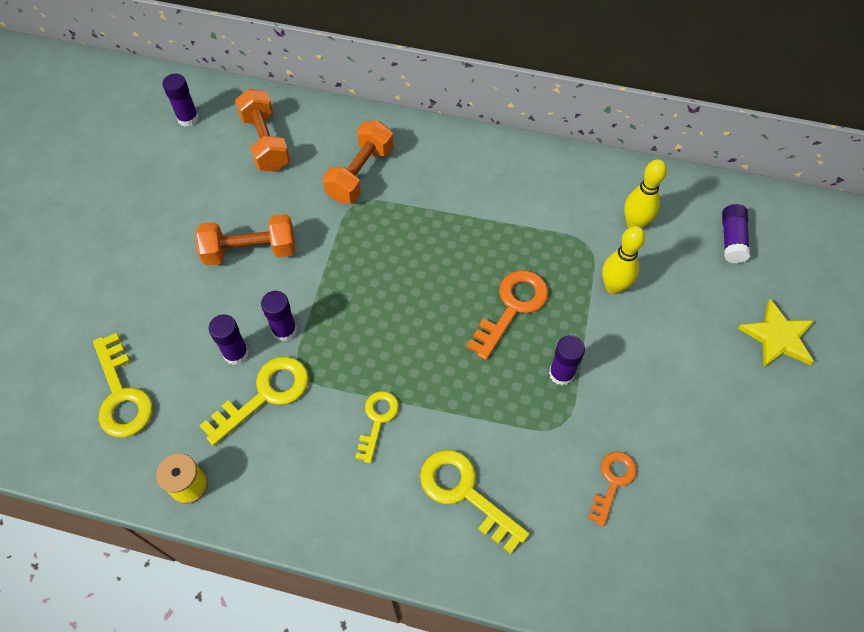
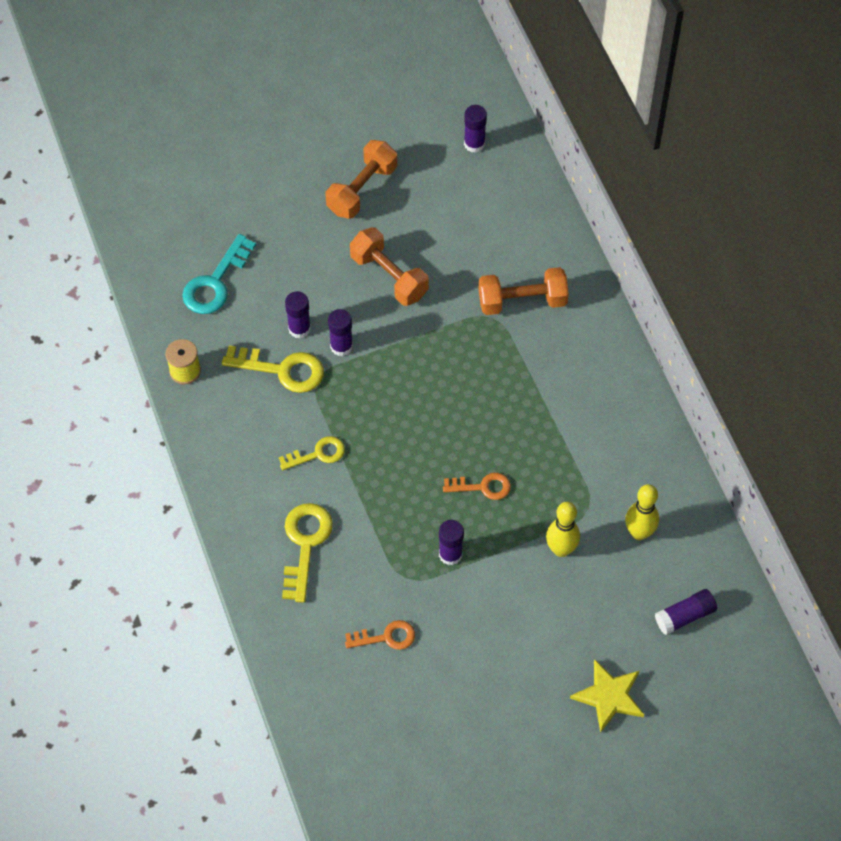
camera: 55 degrees right, 0 degrees up
yellow key [93,333,153,437] -> turquoise key [182,234,256,314]
orange dumbbell [235,89,290,172] -> orange dumbbell moved to [326,140,397,219]
orange key [467,270,549,360] -> orange key [443,473,511,500], size x0.64

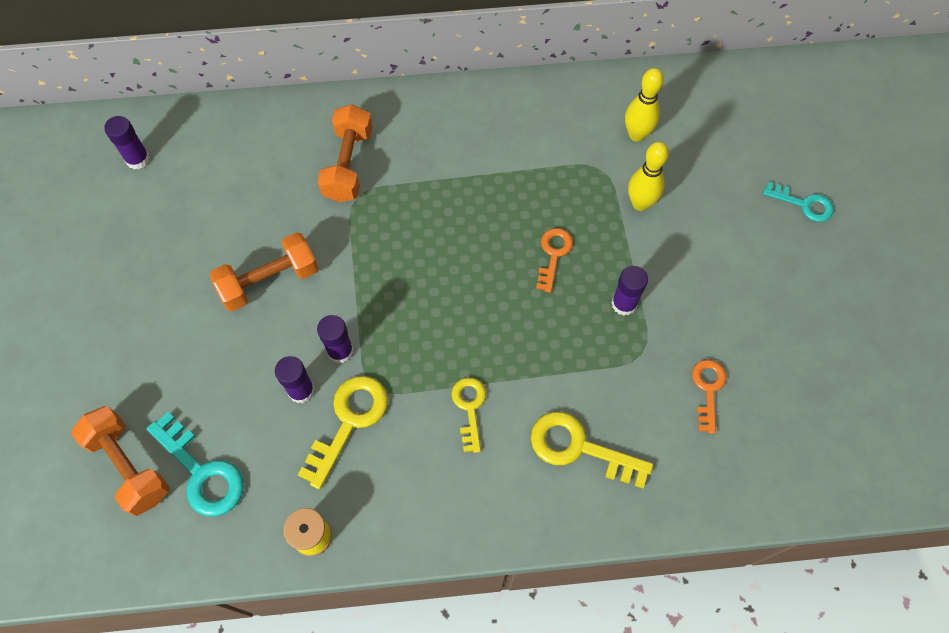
camera: 75 degrees left, 5 degrees up
orange dumbbell [326,140,397,219] -> orange dumbbell moved to [71,406,169,516]
yellow star [570,659,644,733] -> turquoise key [763,182,833,222]
purple glue stick [655,589,717,635] -> none

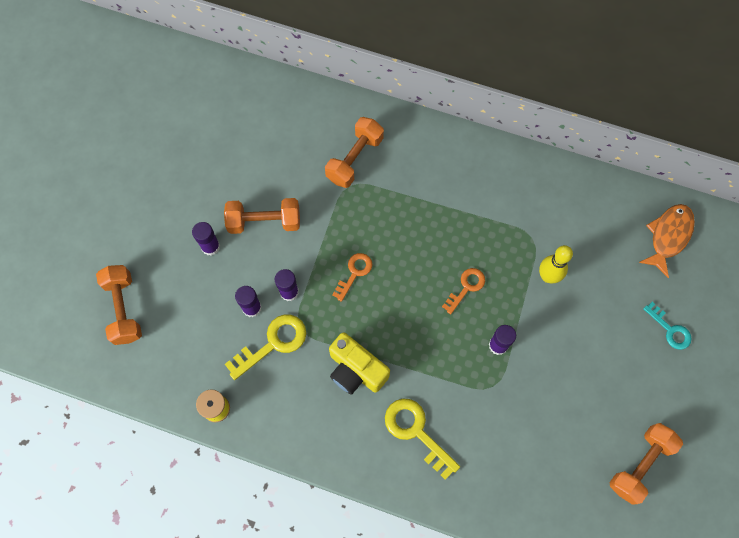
camera: 25 degrees right, 5 degrees up
purple glue stick [104,116,150,170] -> purple glue stick moved to [192,222,220,256]
turquoise key [147,412,244,517] -> none
yellow key [451,378,486,453] -> yellow camera [329,332,390,395]
yellow bowling pin [625,68,664,142] -> none
orange key [692,359,726,434] -> orange key moved to [332,253,372,302]
none -> orange dumbbell [610,423,683,505]
none -> orange fish [639,204,695,278]

